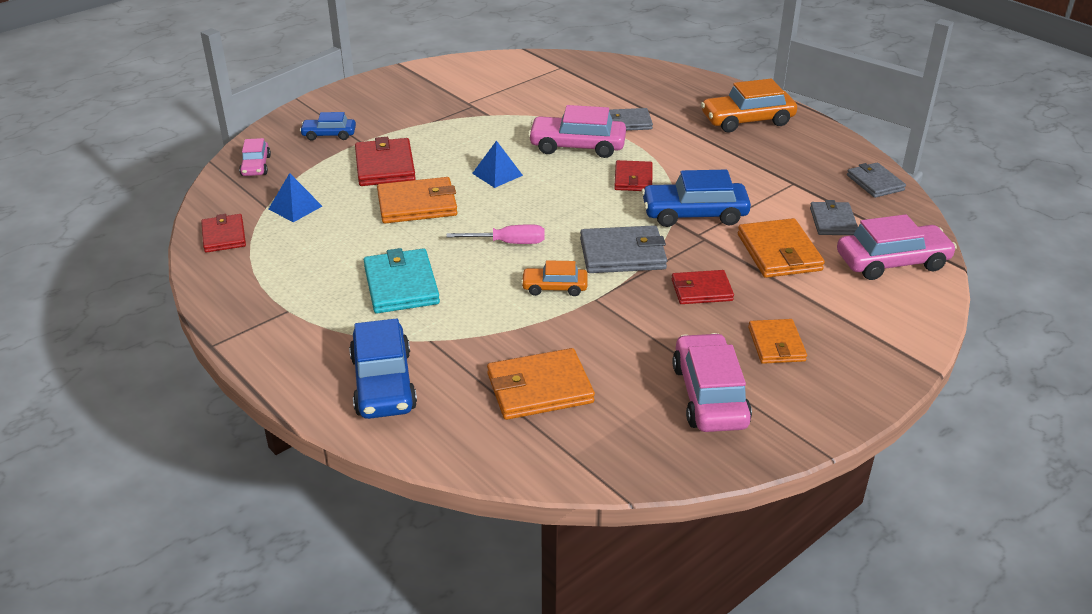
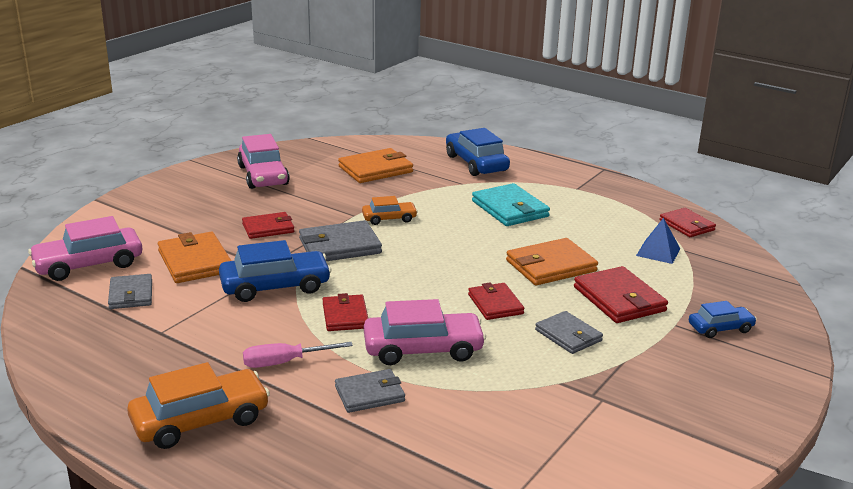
camera: 165 degrees right, 10 degrees down
pink car [239,138,271,176] -> none
pink screwdriver [446,224,545,244] -> pink screwdriver moved to [243,342,353,368]
blue pyramid [472,140,523,188] -> red wallet [468,282,525,320]
orange wallet [748,319,807,364] -> none
grey wallet [847,162,906,198] -> grey wallet moved to [535,311,603,354]

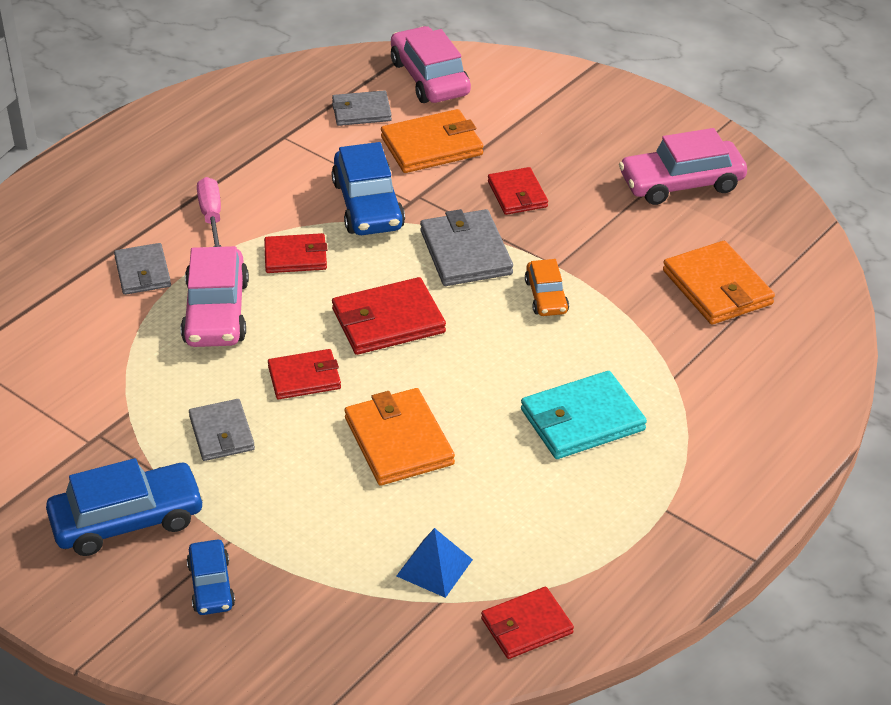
camera: 95 degrees right, 15 degrees up
orange car [127,362,270,449] -> none
blue car [446,128,510,176] -> blue car moved to [46,458,204,556]
grey wallet [535,311,603,354] -> grey wallet turned 75 degrees counterclockwise [189,399,255,461]
red wallet [574,266,668,323] -> red wallet moved to [332,277,446,355]

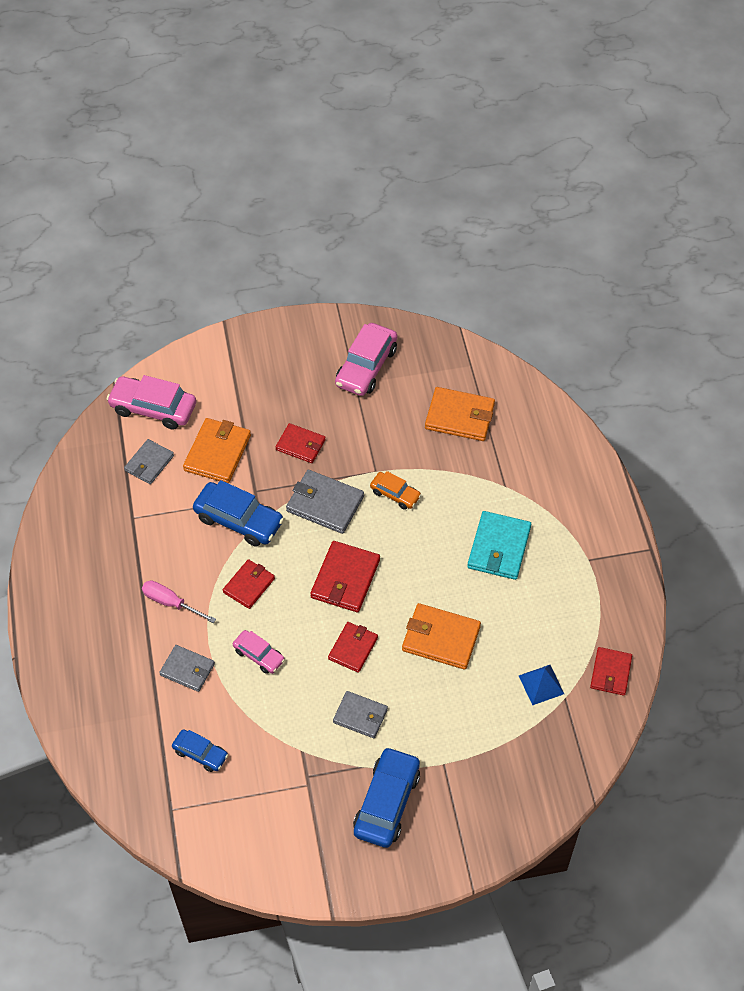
camera: 50 degrees left, 15 degrees up
pink car [181,246,249,347] -> pink car [233,630,285,674], size x0.57
blue car [187,540,235,615] -> blue car moved to [172,729,228,772]

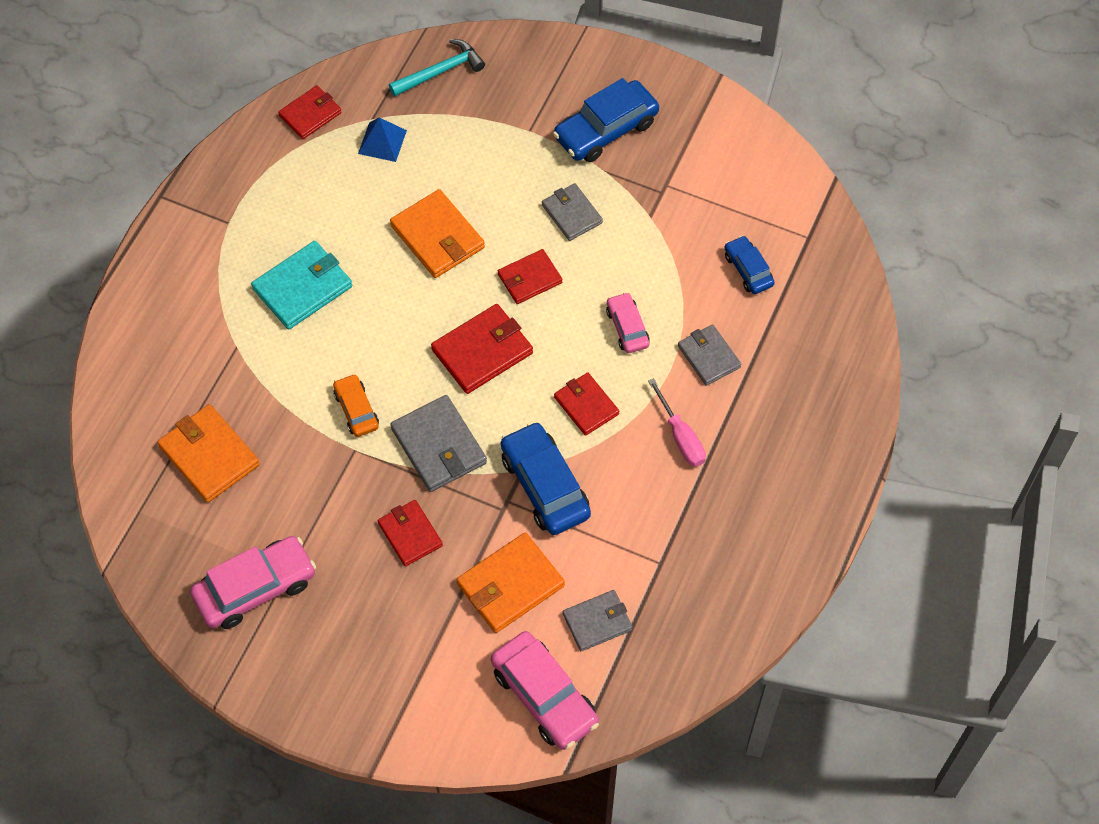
camera: 145 degrees left, 5 degrees up
red wallet [223,559,275,609] -> red wallet turned 75 degrees clockwise [554,372,619,436]
none -> turquoise hammer [389,39,485,96]

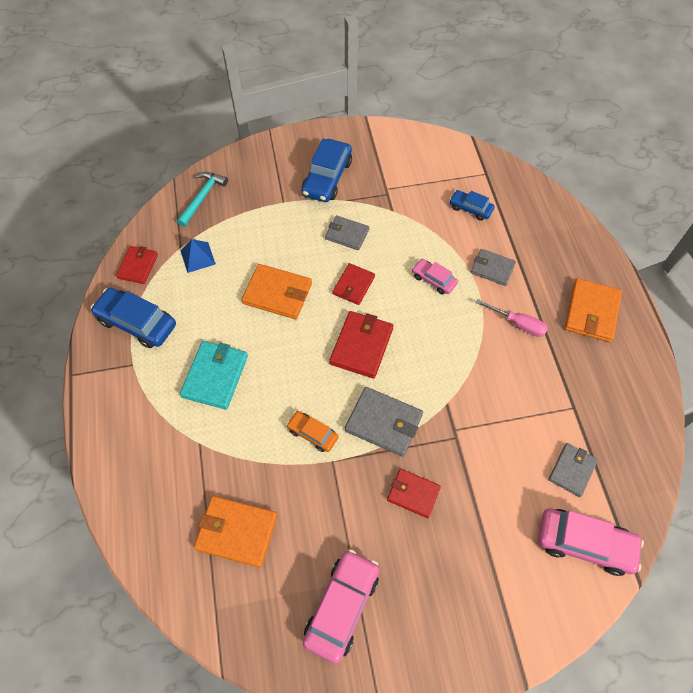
camera: 35 degrees left, 0 degrees up
orange wallet [456,533,565,633] -> orange wallet moved to [564,278,622,342]
blue car [501,421,591,535] -> blue car moved to [91,288,176,348]
red wallet [554,372,619,436] -> none

